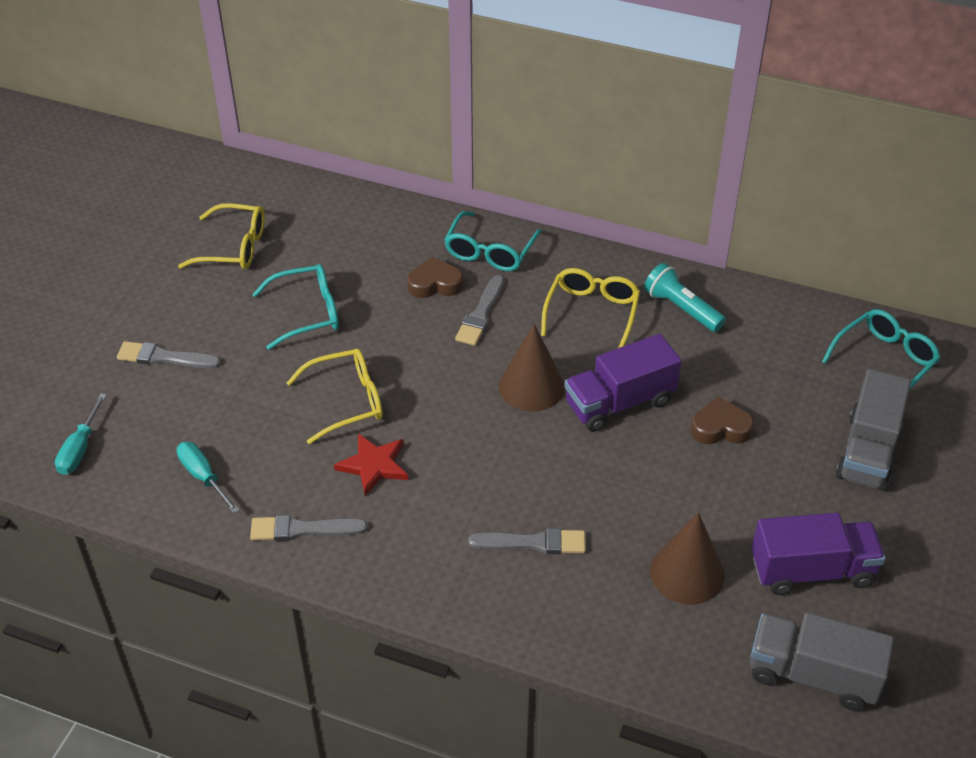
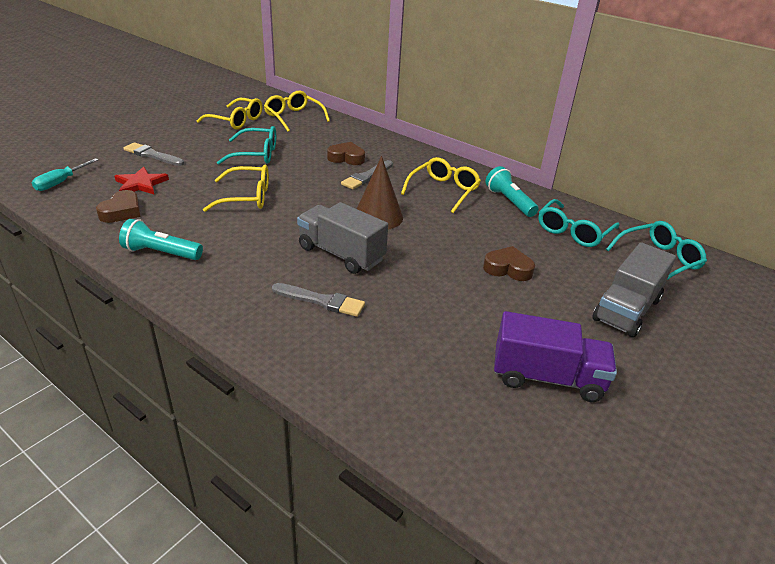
camera: 15 degrees right, 10 degrees down
turquoise screwdriver [177,442,240,514] -> brown heart [96,190,141,223]
grey brush [250,515,368,541] -> turquoise flashlight [119,219,203,260]
red star [334,433,408,496] -> red star moved to [115,167,169,194]
turquoise glasses [444,211,542,271] -> turquoise glasses moved to [538,199,619,247]
purple truck [564,334,681,432] -> none
brown cone [650,512,725,605] -> none
grey truck [750,612,894,711] -> grey truck moved to [297,202,388,274]
none -> yellow glasses [264,91,330,132]

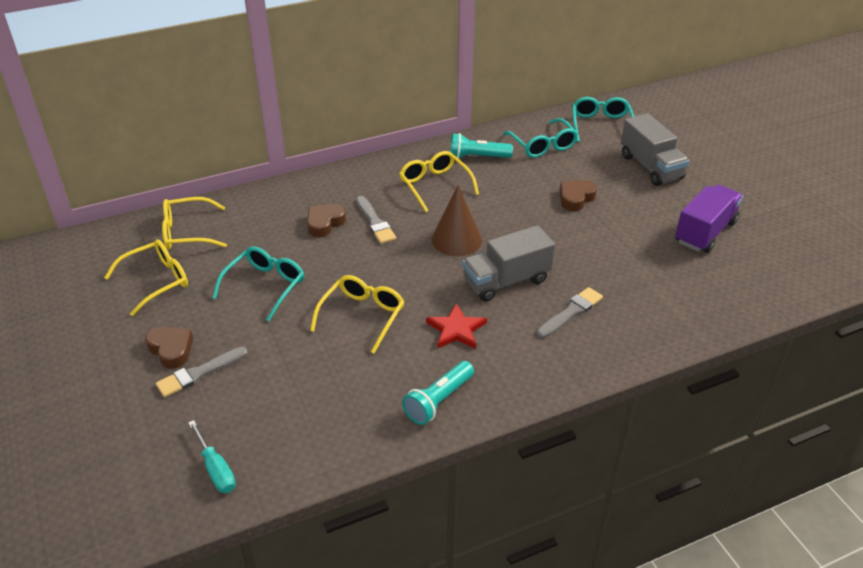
camera: 60 degrees left, 5 degrees up
brown heart [96,190,141,223] -> brown heart moved to [145,327,193,369]
red star [115,167,169,194] -> red star moved to [426,303,487,349]

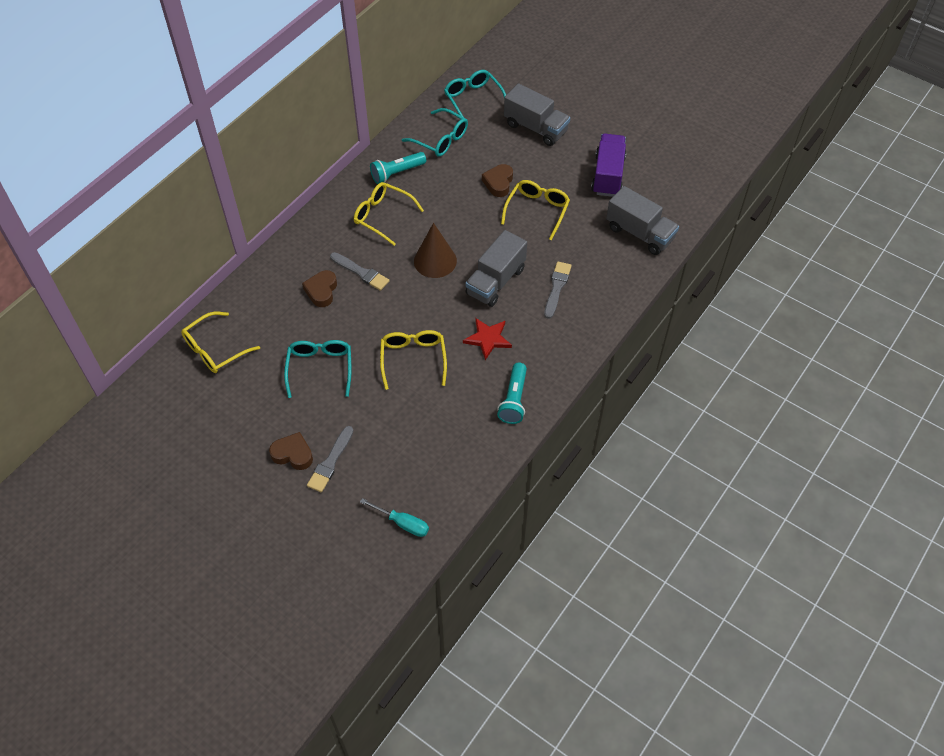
camera: 30 degrees left, 15 degrees up
yellow glasses [104,239,188,316] -> yellow glasses moved to [501,180,570,240]
none -> grey truck [606,186,679,255]

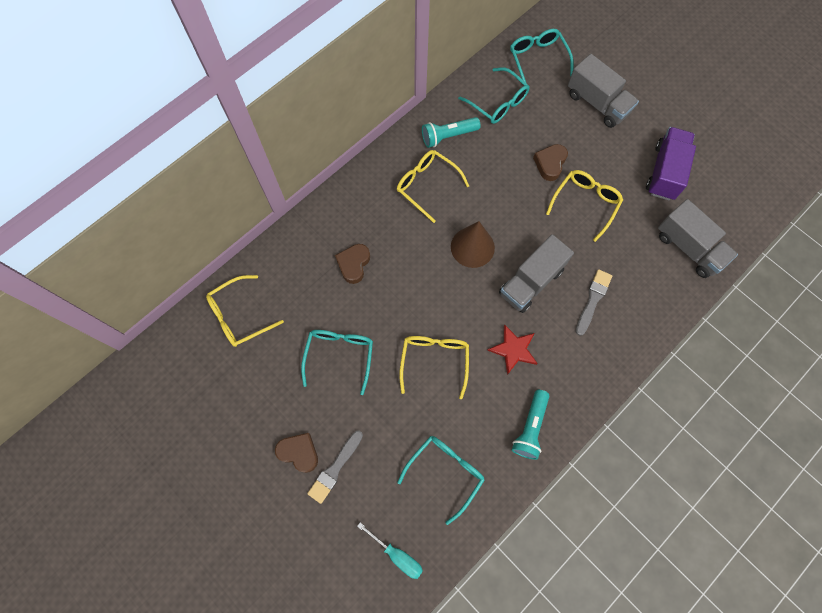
camera: 10 degrees right, 15 degrees up
grey brush [330,252,390,291] -> none
none -> turquoise glasses [397,436,485,525]

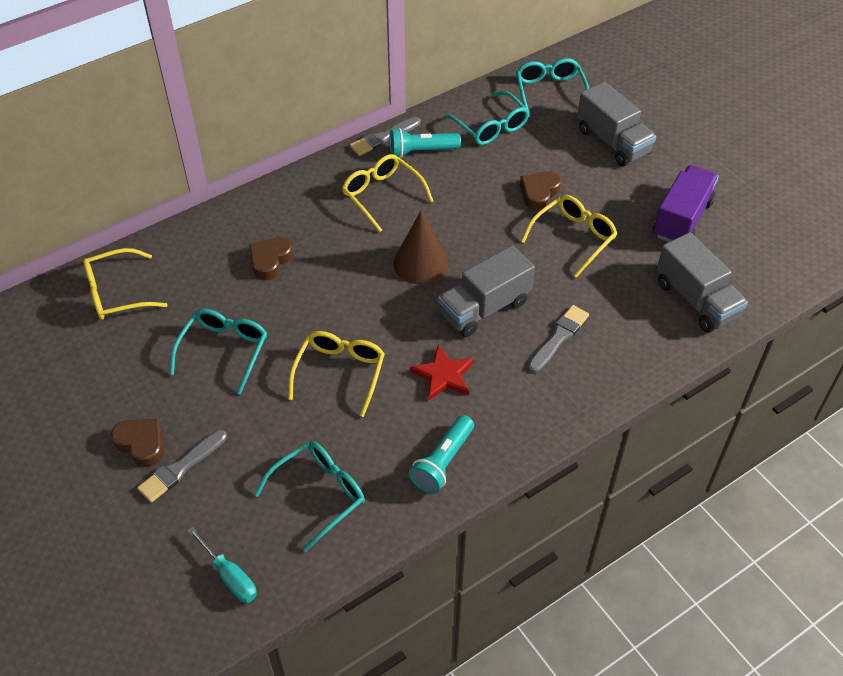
camera: 10 degrees right, 20 degrees down
none -> grey brush [350,117,421,156]

